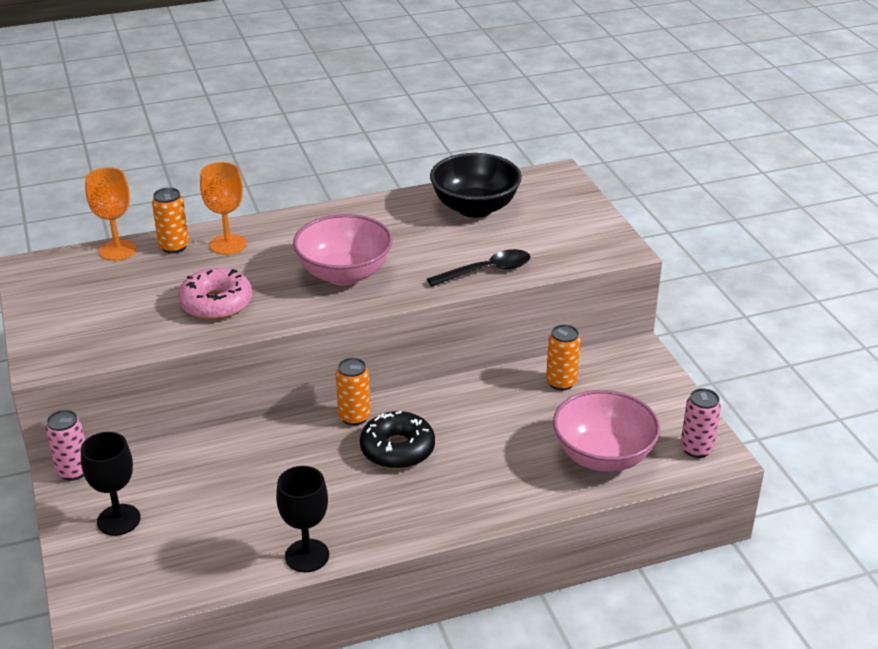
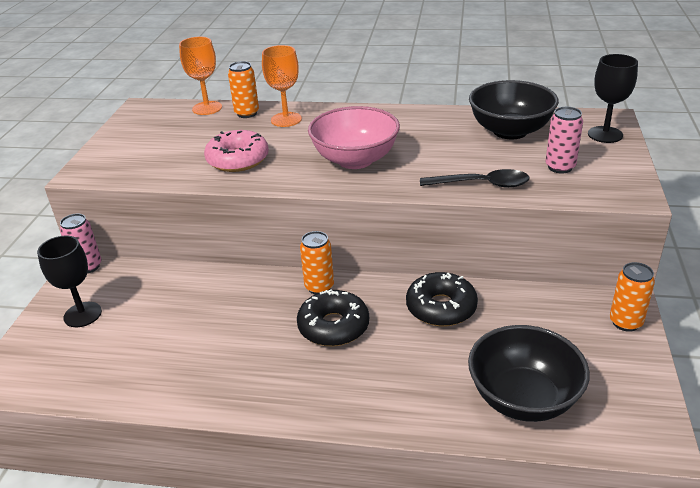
camera: 30 degrees right, 0 degrees up
black goblet [276,466,329,572] -> black goblet moved to [588,54,638,143]
orange can [546,324,581,391] -> orange can moved to [610,262,655,332]
pink bowl [553,390,660,472] -> black bowl [468,325,590,422]
pink can [680,388,721,458] -> pink can moved to [545,107,583,173]
none -> black donut [406,272,478,327]

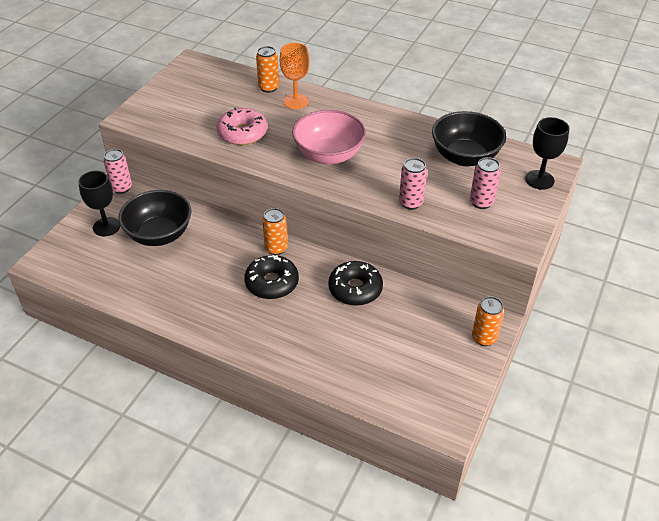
camera: 15 degrees right, 10 degrees up
orange goblet [179,37,222,115] -> none
black spoon [420,169,530,188] -> pink can [399,158,427,210]
black bowl [468,325,590,422] -> black bowl moved to [119,190,192,246]

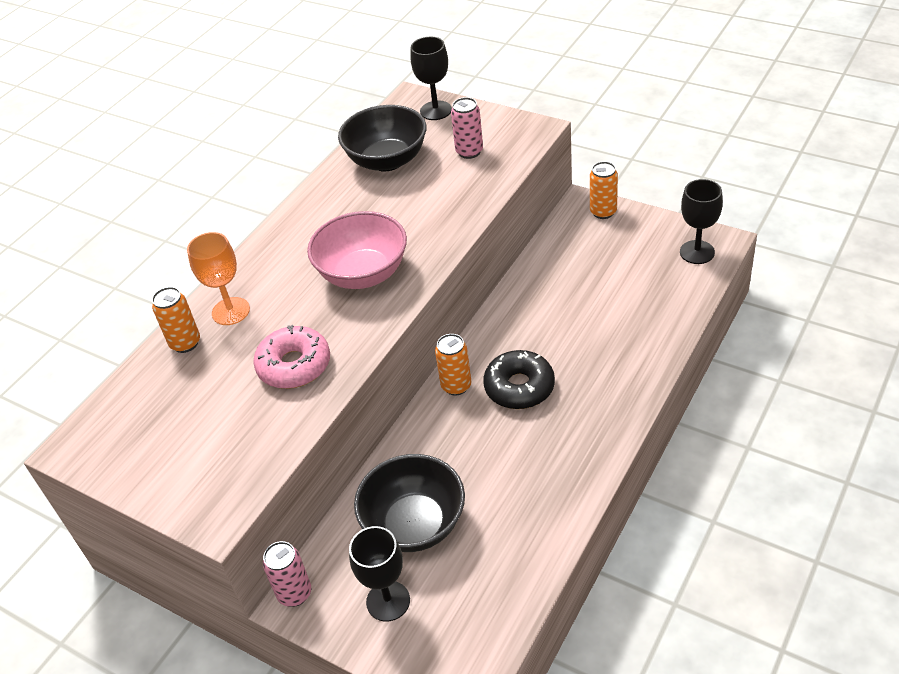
camera: 80 degrees left, 0 degrees up
black donut [328,261,383,306] -> none
pink can [399,158,427,210] -> none
none -> black goblet [680,179,723,264]

